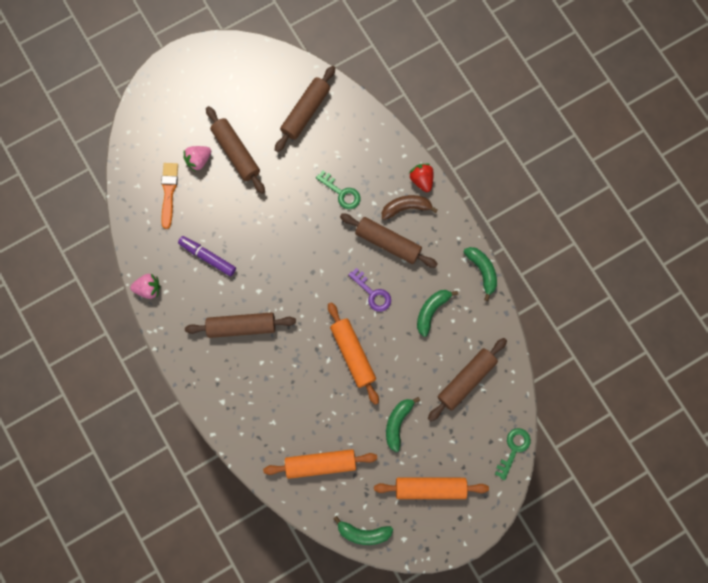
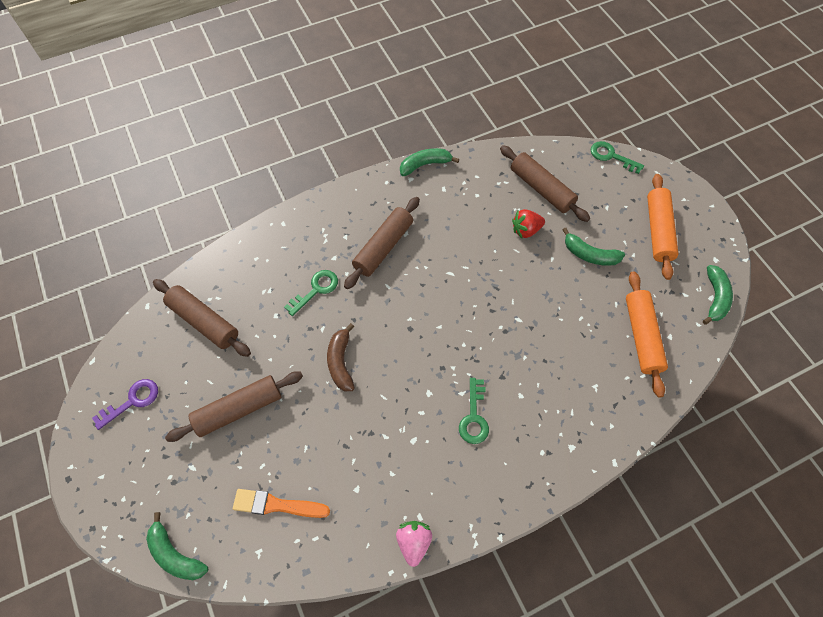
camera: 85 degrees left, 15 degrees down
purple marker [178,236,236,276] -> none
pink strawberry [183,146,211,172] -> none
brown rolling pin [185,312,296,338] -> green key [459,378,489,444]
orange rolling pin [328,302,379,405] -> none
purple key [348,268,391,312] -> purple key moved to [92,379,158,430]
brown banana [382,195,438,220] -> brown banana moved to [327,323,355,391]
red strawberry [409,164,433,192] -> red strawberry moved to [512,209,545,238]
green banana [417,290,458,337] -> green banana moved to [146,512,208,580]

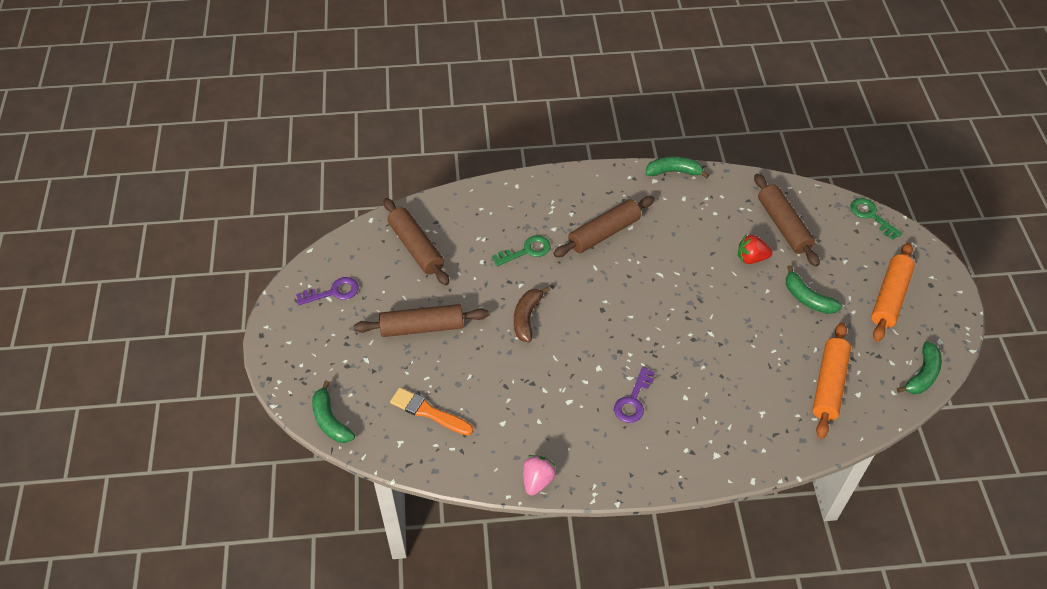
camera: 20 degrees right, 10 degrees down
green key [459,378,489,444] -> purple key [614,367,655,423]

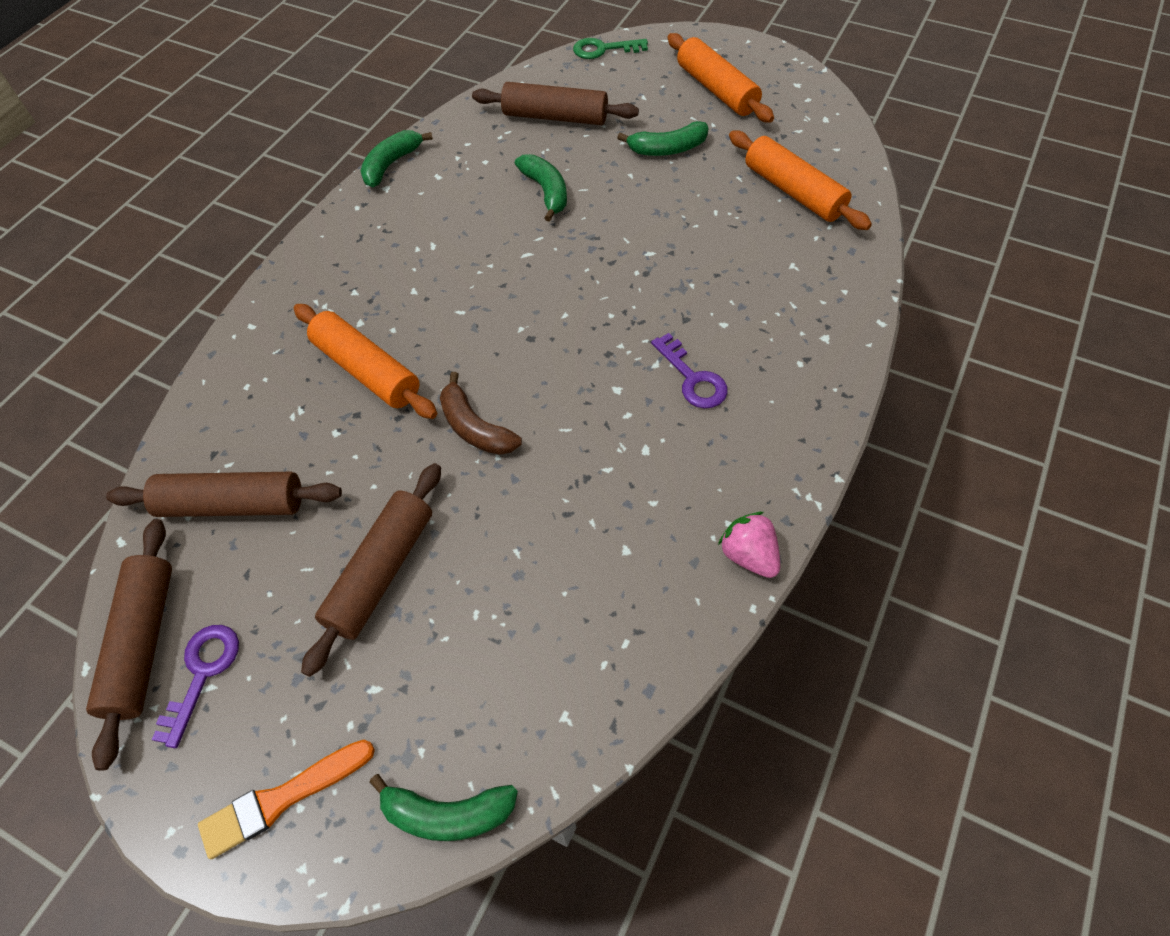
camera: 55 degrees left, 5 degrees up
orange brush [390,388,473,436] -> orange brush moved to [198,740,375,859]
green key [492,235,550,266] -> orange rolling pin [294,304,437,419]
brown rolling pin [553,196,655,257] -> brown rolling pin moved to [86,519,172,771]
red strawberry [738,234,773,264] -> none
green banana [897,341,942,394] -> green banana moved to [515,154,567,222]

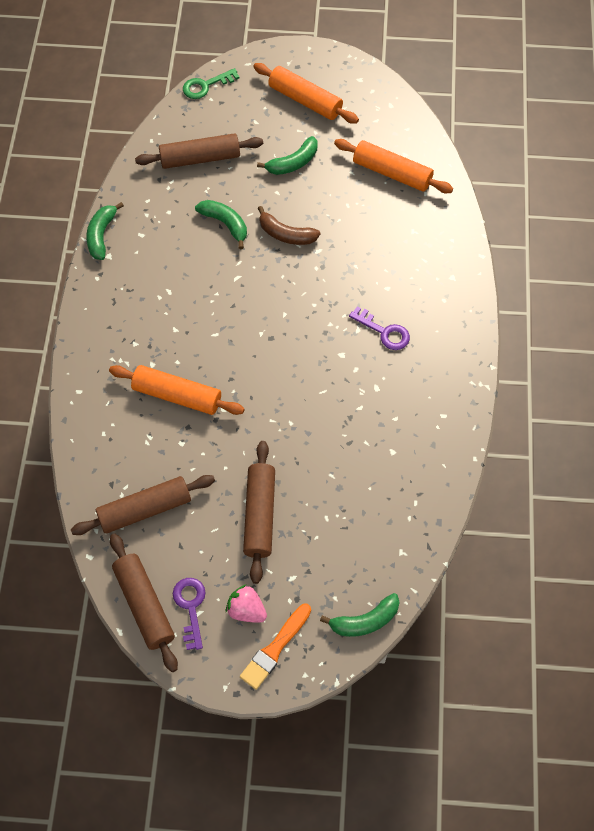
camera: 25 degrees left, 5 degrees up
brown banana [440,372,522,455] -> brown banana moved to [257,206,321,245]
pink strawberry [718,512,780,578] -> pink strawberry moved to [226,585,267,623]

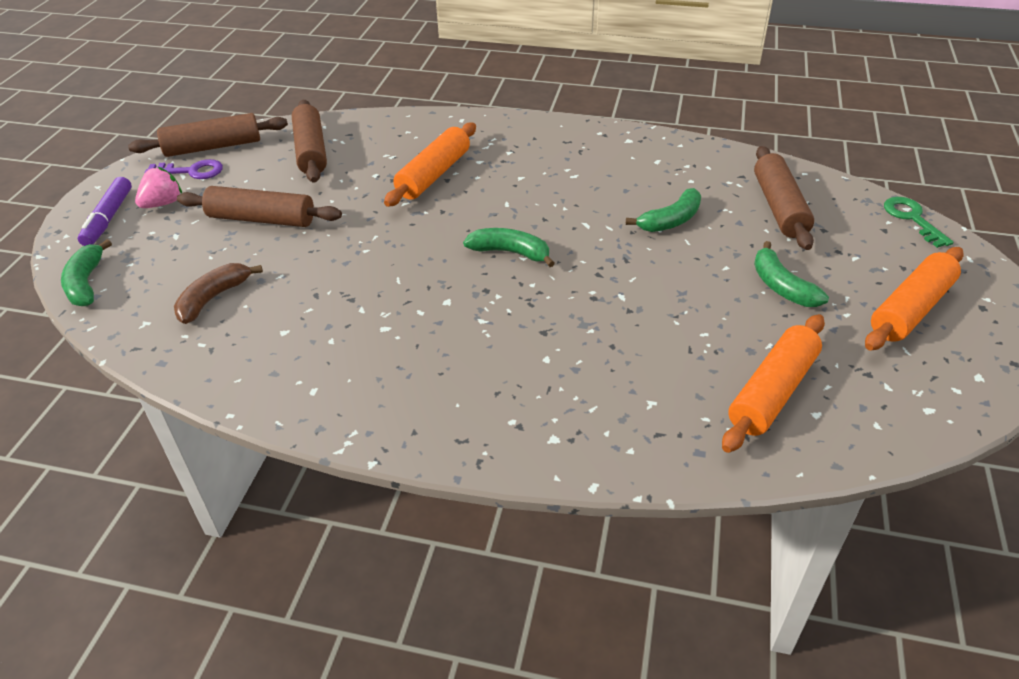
camera: 100 degrees right, 20 degrees down
green banana [86,202,124,260] -> green banana moved to [463,228,555,267]
orange brush [240,604,311,690] -> purple marker [78,177,132,246]
brown banana [257,206,321,245] -> brown banana moved to [174,263,263,324]
purple key [349,306,410,350] -> none

